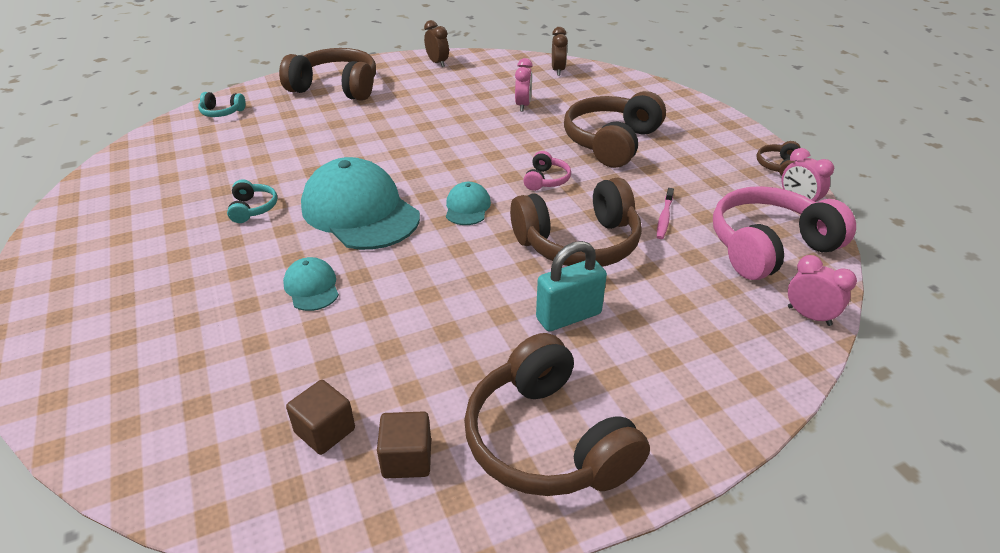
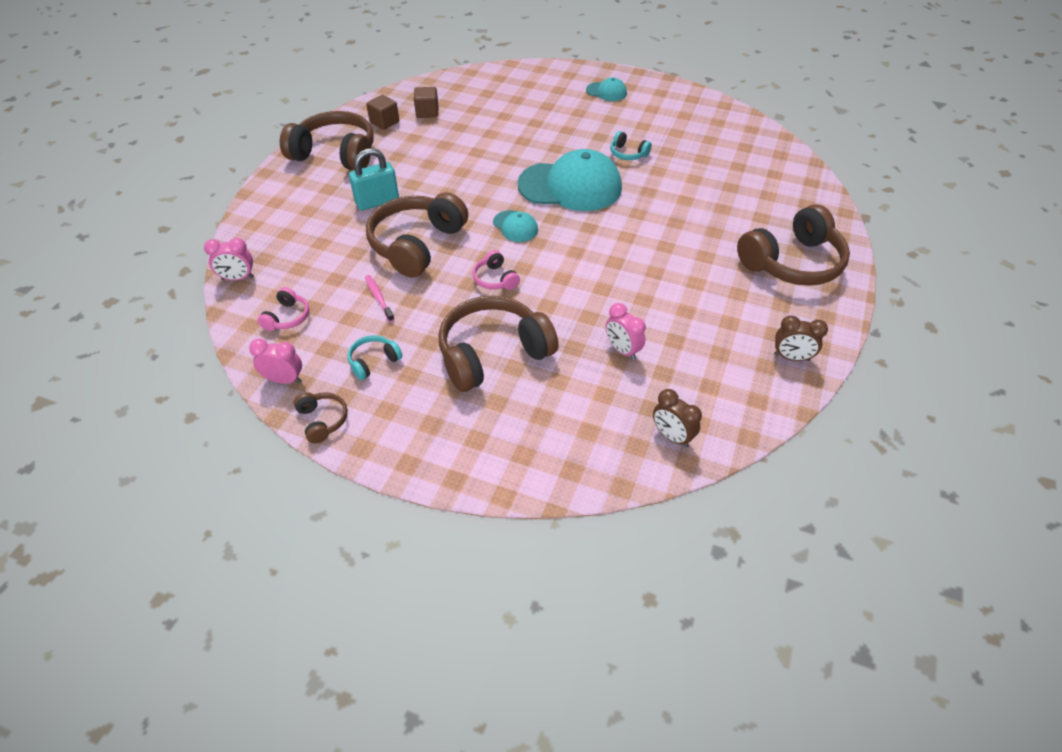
camera: 135 degrees right, 10 degrees up
turquoise headphones [198,92,246,117] -> turquoise headphones moved to [347,335,402,380]
turquoise cap [283,257,339,311] -> turquoise cap moved to [586,77,627,101]
turquoise padlock [536,241,607,331] -> turquoise padlock turned 45 degrees clockwise [349,148,399,210]
brown headphones [564,91,666,168] -> brown headphones turned 105 degrees counterclockwise [438,296,559,392]
pink headphones [713,186,856,280] -> pink headphones [257,287,309,331], size x0.45

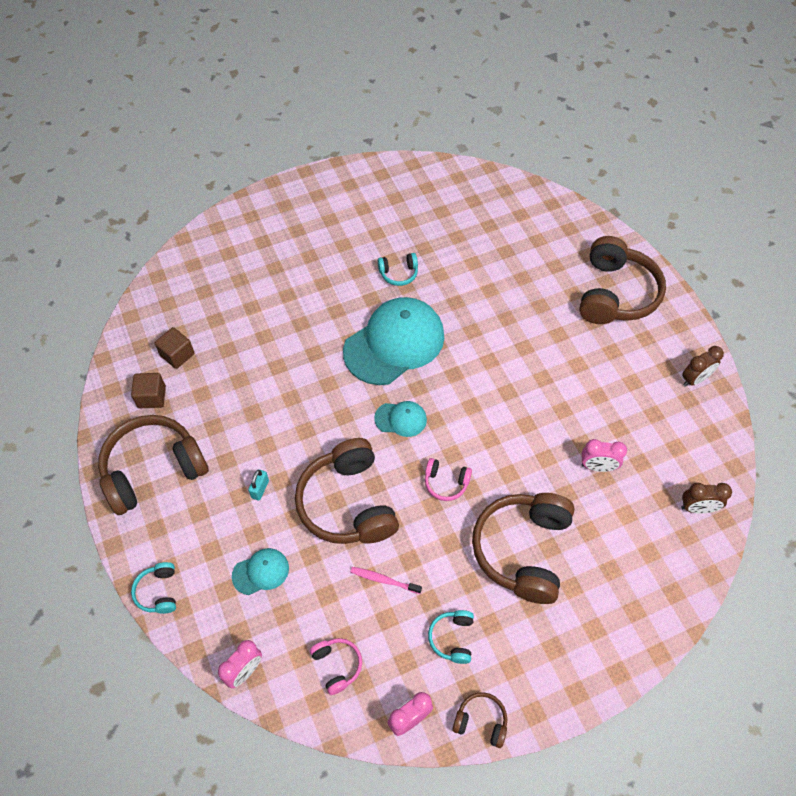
camera: 45 degrees left, 10 degrees up
turquoise padlock [349,148,399,210] -> turquoise padlock [248,469,269,501], size x0.52
turquoise cap [586,77,627,101] -> turquoise cap moved to [232,548,289,595]
none -> turquoise headphones [131,562,176,614]

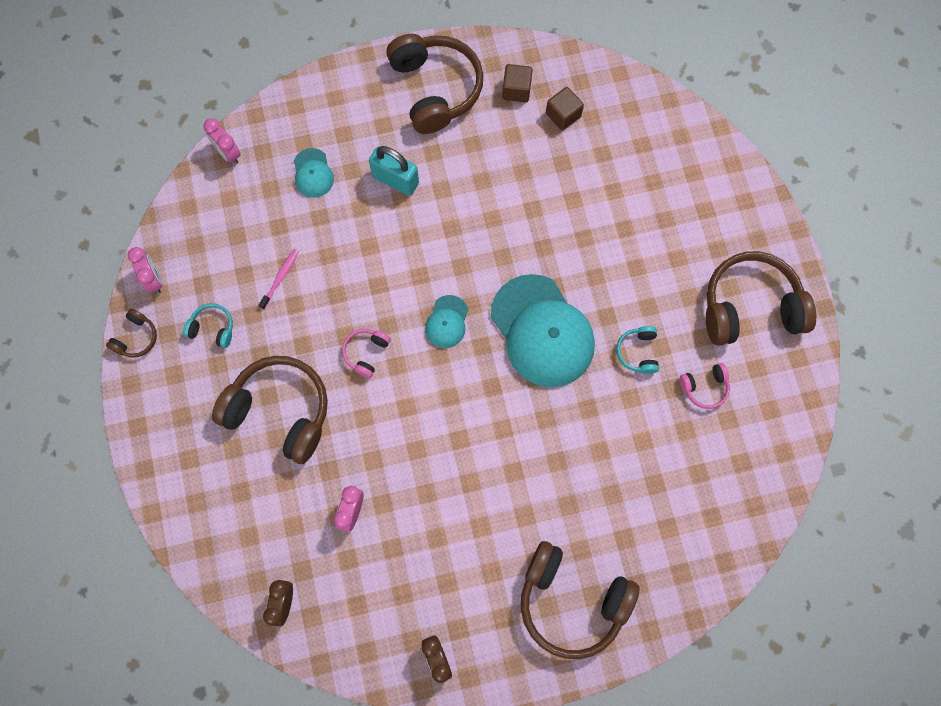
camera: 100 degrees right, 15 degrees up
turquoise headphones [131,562,176,614] -> none
turquoise padlock [248,469,269,501] -> turquoise padlock [369,146,419,196], size x1.93
brown headphones [295,438,399,544] -> brown headphones moved to [706,251,816,346]
pink headphones [310,638,362,695] -> pink headphones moved to [680,363,730,409]

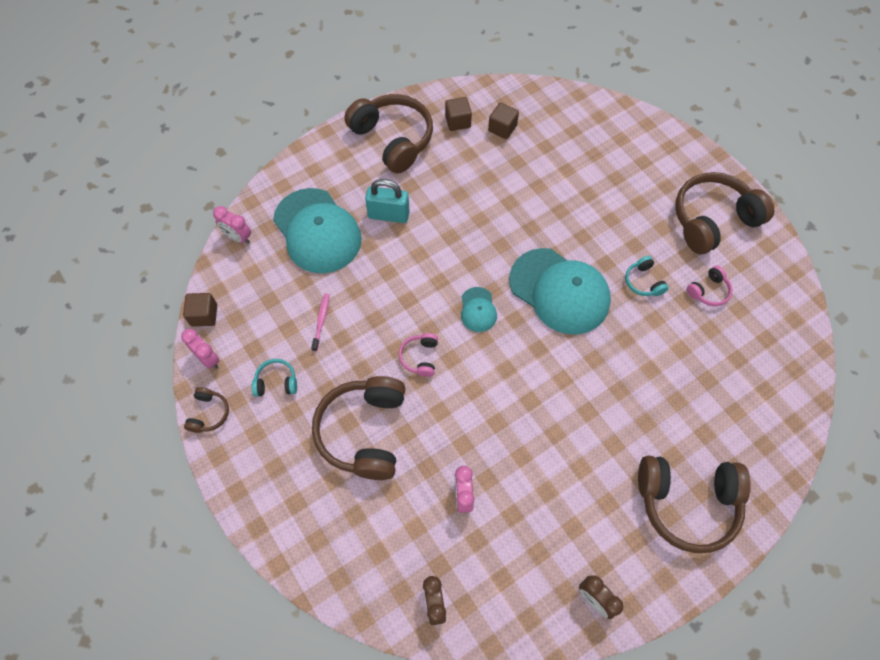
camera: 20 degrees left, 10 degrees down
brown headphones [212,356,328,464] -> brown headphones turned 90 degrees counterclockwise [312,376,406,480]
turquoise cap [294,148,334,198] -> turquoise cap [273,188,362,273], size x2.18
none -> brown cube [183,293,217,327]

